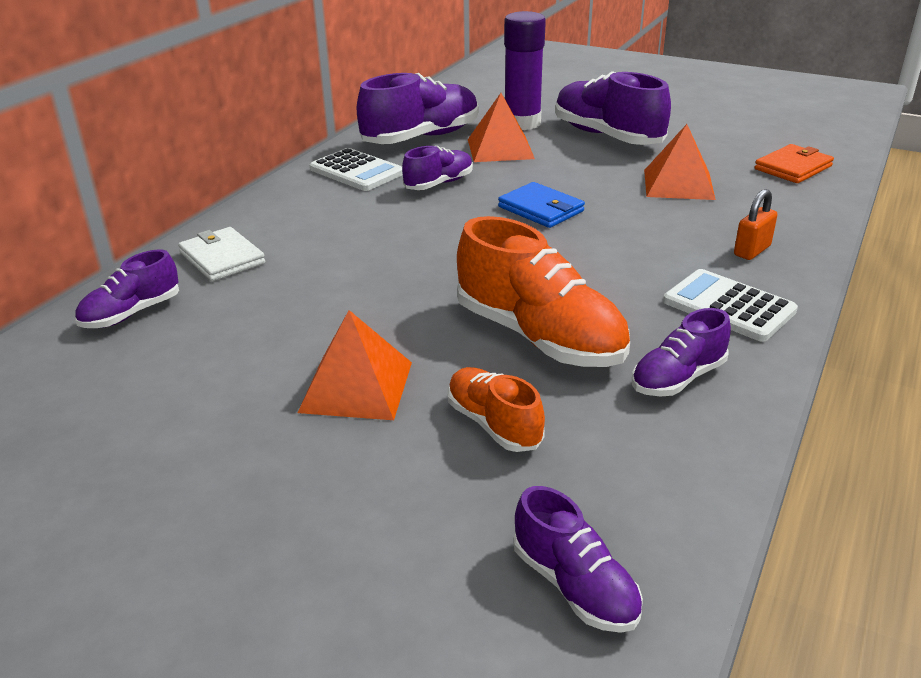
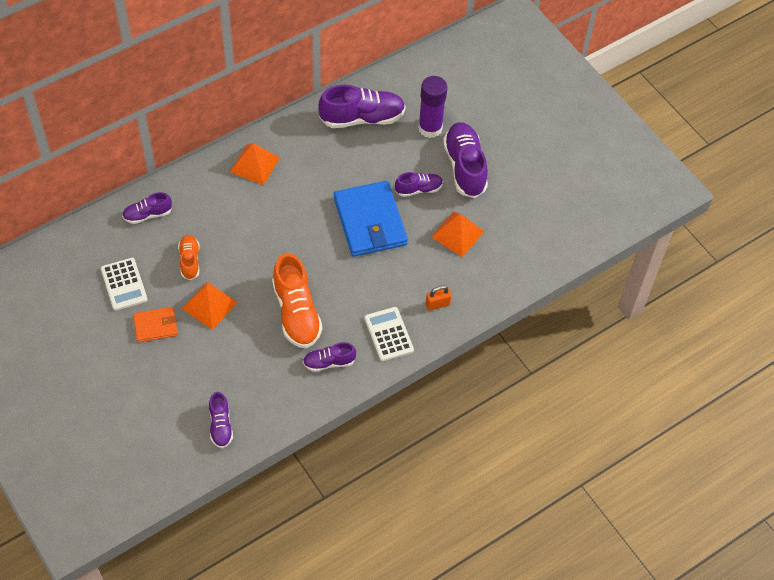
camera: 25 degrees right, 25 degrees up
white wallet [178,227,265,281] -> none
white calculator [309,148,403,191] -> white calculator moved to [101,258,148,311]
purple shoe [402,146,473,190] -> purple shoe moved to [395,172,443,197]
orange shoe [448,367,545,452] -> orange shoe moved to [178,235,200,280]
orange pyramid [468,93,535,162] -> orange pyramid moved to [230,143,280,185]
blue wallet [498,182,585,228] -> blue wallet [334,181,408,257], size x1.92
orange wallet [755,144,834,183] -> orange wallet moved to [133,307,178,342]

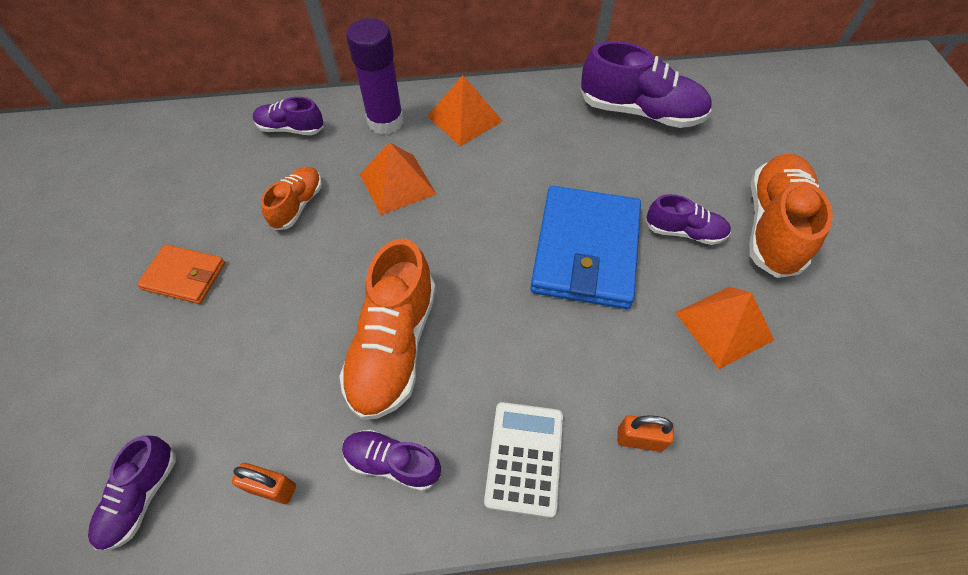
camera: 30 degrees right, 0 degrees up
white calculator [101,258,148,311] -> none
orange pyramid [181,281,238,330] -> orange pyramid moved to [360,142,436,215]
purple glue stick [418,76,447,138] -> purple glue stick moved to [346,18,404,135]
purple shoe [443,122,488,198] -> orange shoe [750,154,833,278]
none -> orange padlock [232,463,296,504]

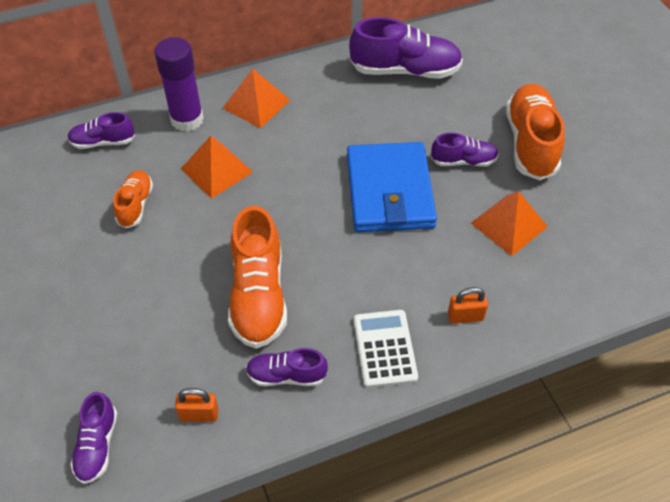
camera: 15 degrees left, 5 degrees down
orange wallet [137,244,225,304] -> none

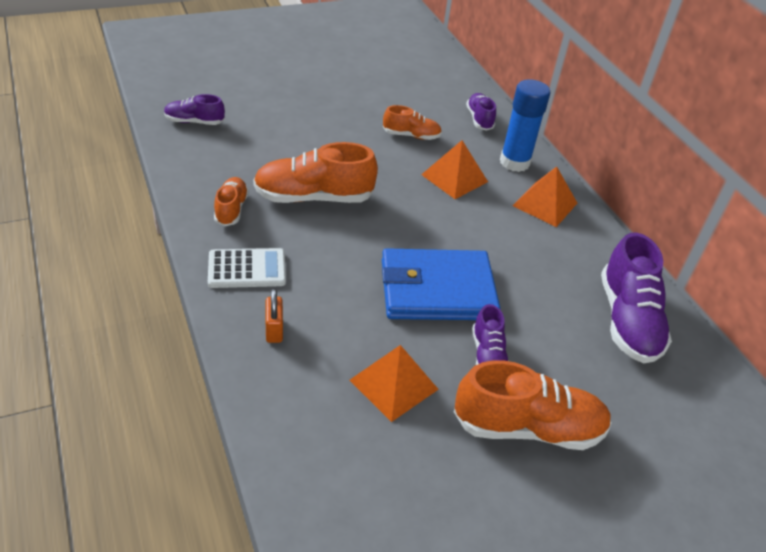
camera: 85 degrees right, 10 degrees down
purple glue stick [154,37,204,132] -> blue glue stick [500,79,551,172]
orange padlock [175,388,219,422] -> none
purple shoe [246,348,328,387] -> orange shoe [214,177,249,226]

